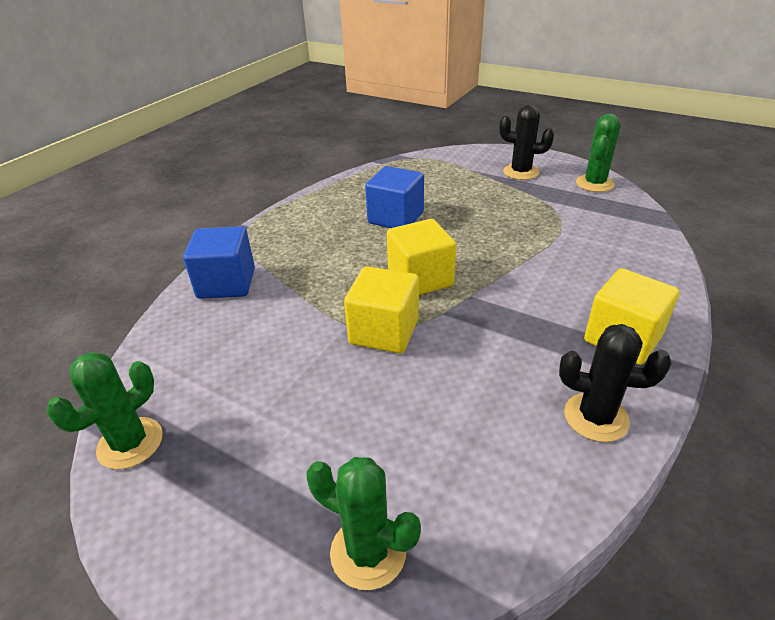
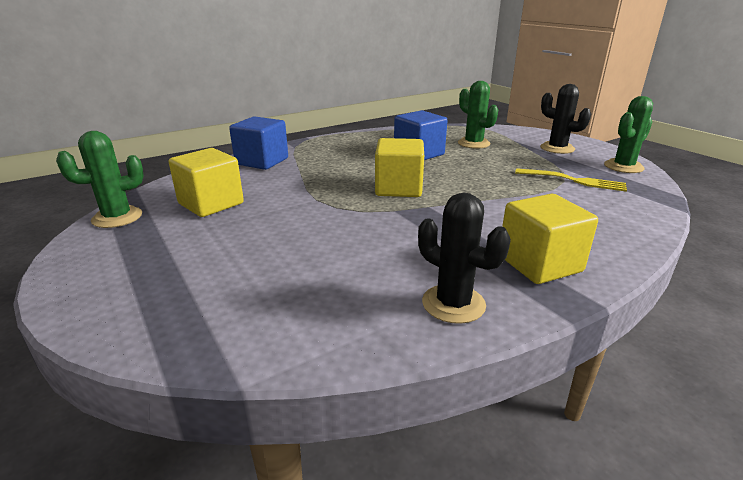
camera: 25 degrees right, 10 degrees down
green cactus [306,457,421,590] -> green cactus moved to [458,81,498,149]
yellow cube [344,266,419,354] -> yellow cube moved to [169,148,244,217]
none -> yellow fork [515,168,627,192]

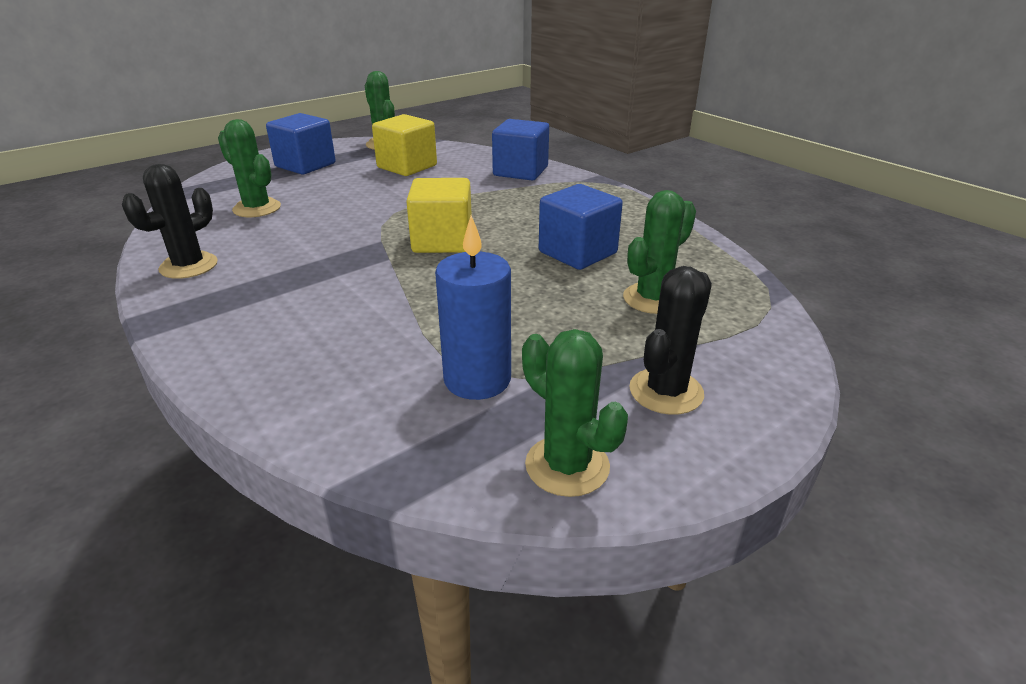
camera: 85 degrees right, 5 degrees up
yellow cube [502,194,598,284] -> none
yellow fork [515,168,627,192] -> blue candle [435,215,511,400]
none -> green cactus [218,119,281,217]
none -> blue cube [266,113,336,174]

